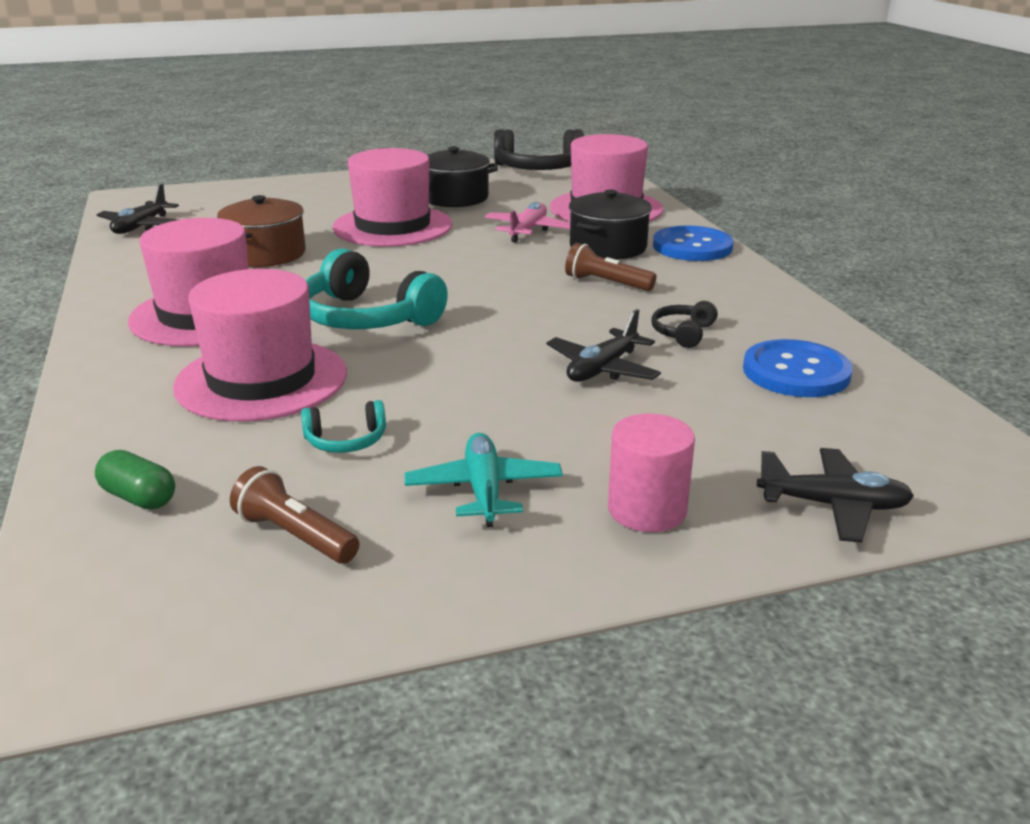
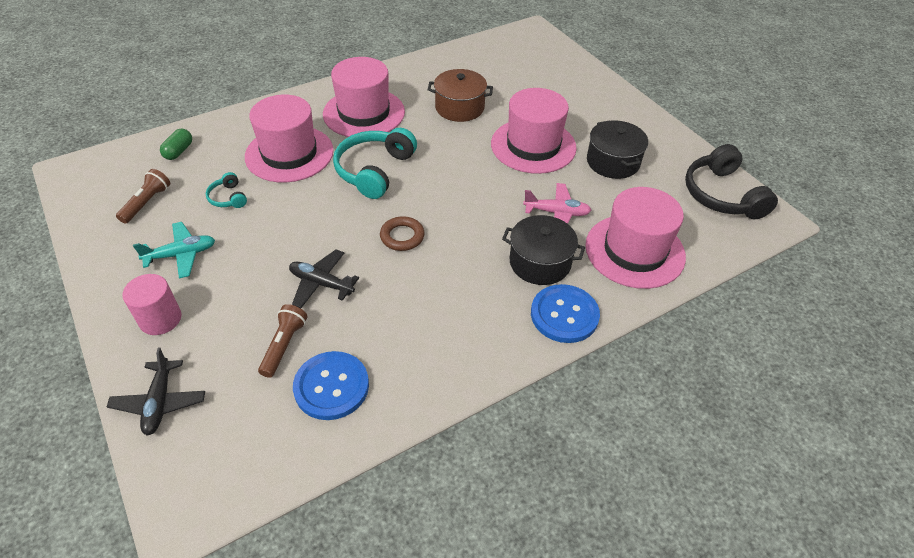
camera: 75 degrees right, 20 degrees up
black plane [96,184,179,234] -> none
brown flashlight [565,243,656,291] -> brown flashlight moved to [258,304,308,378]
black headphones [651,301,718,348] -> none
none -> brown ring [380,216,425,251]

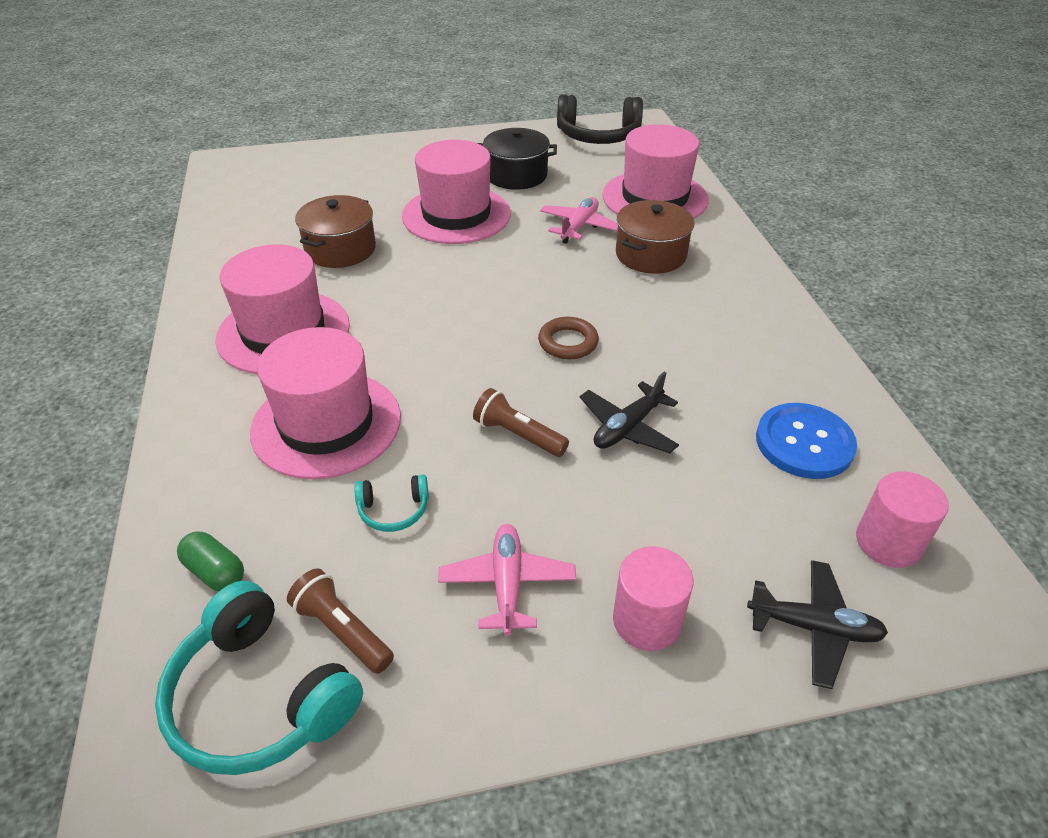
camera: 70 degrees left, 5 degrees down
turquoise plane [133,222,215,278] -> pink plane [438,524,576,636]
brown flashlight [258,304,308,378] -> brown flashlight moved to [473,388,569,457]
turquoise headphones [333,128,417,199] -> turquoise headphones moved to [155,581,363,775]
black pot [502,215,585,285] -> brown pot [616,200,694,274]
blue button [531,284,600,343] -> none
none -> pink cylinder [856,472,949,568]

